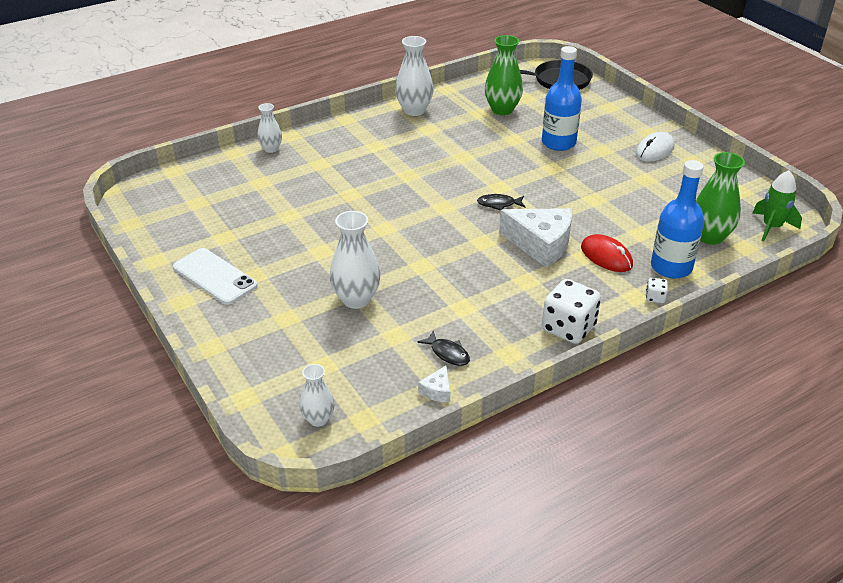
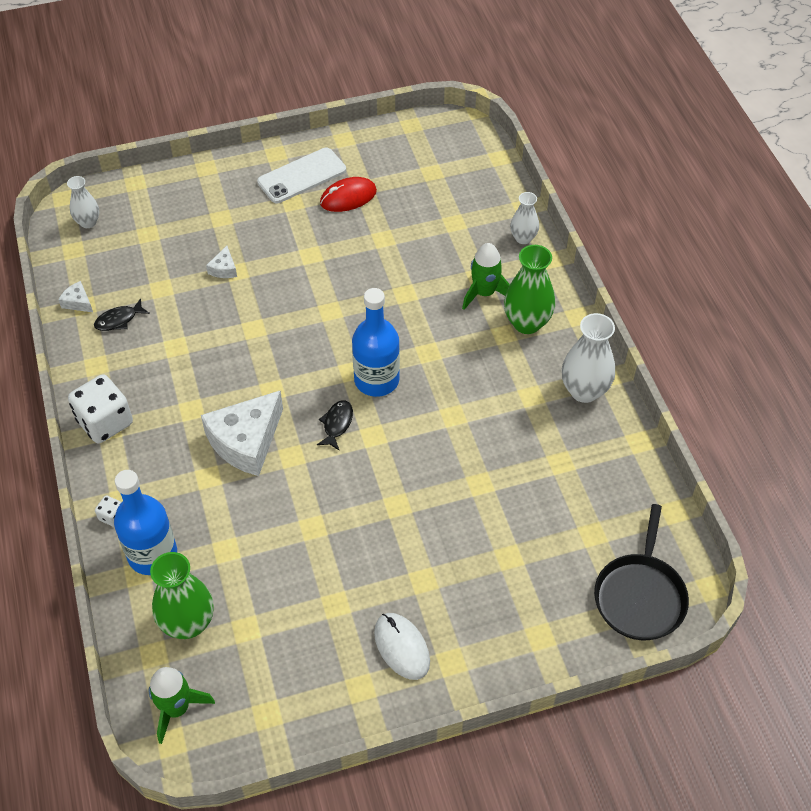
camera: 105 degrees right, 15 degrees up
white vase [330,211,381,309] -> white cheese [206,246,237,278]
green vase [485,35,523,115] -> green vase moved to [504,245,555,334]
blue bottle [542,46,582,151] -> blue bottle moved to [352,288,400,397]
red mouse [581,234,633,272] -> red mouse moved to [320,177,377,212]
none -> green rocket [462,243,510,310]

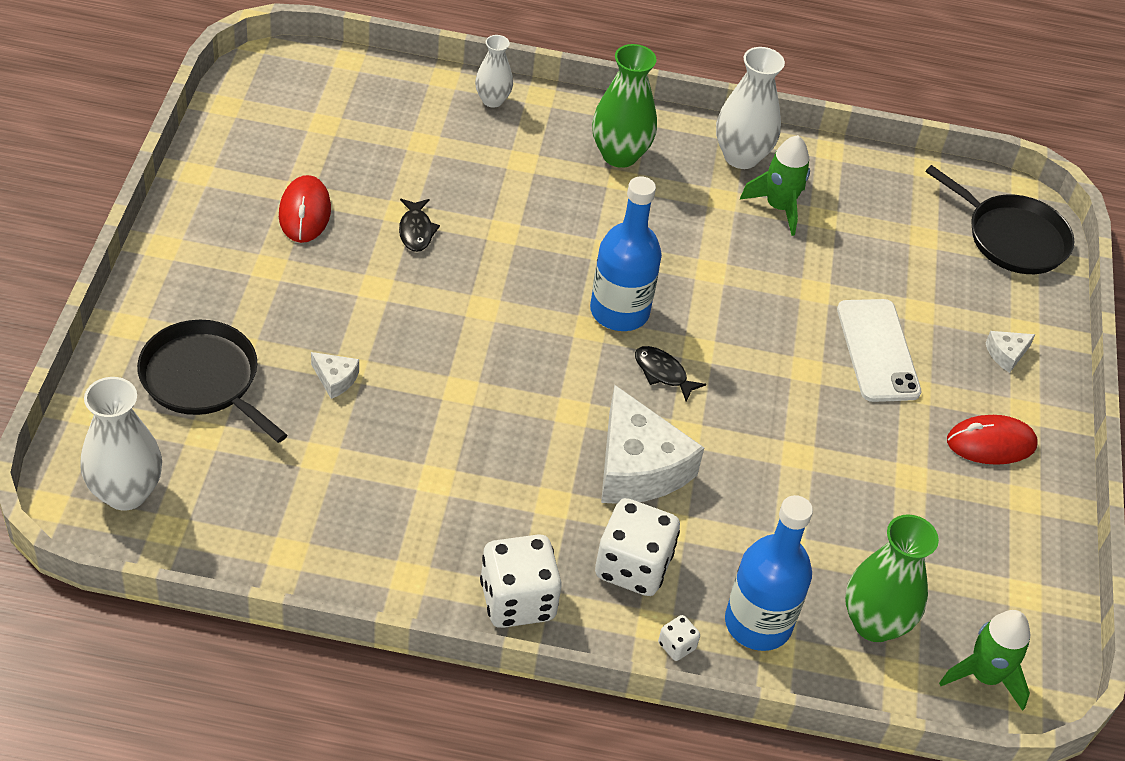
camera: 70 degrees left, 5 degrees down
white cheese [58,281,93,312] -> white cheese moved to [985,331,1036,373]
white vase [67,176,99,228] -> white vase [80,377,162,510], size x1.67
black fish [94,298,150,331] -> black fish moved to [399,199,440,252]
white phone [257,148,346,203] -> white phone moved to [837,299,921,402]
white mouse [374,613,430,680] -> red mouse [947,415,1038,465]
green rocket [462,243,510,310] -> green rocket moved to [740,135,810,236]
none -> black pan [137,320,287,443]
none -> white dice [595,498,680,596]

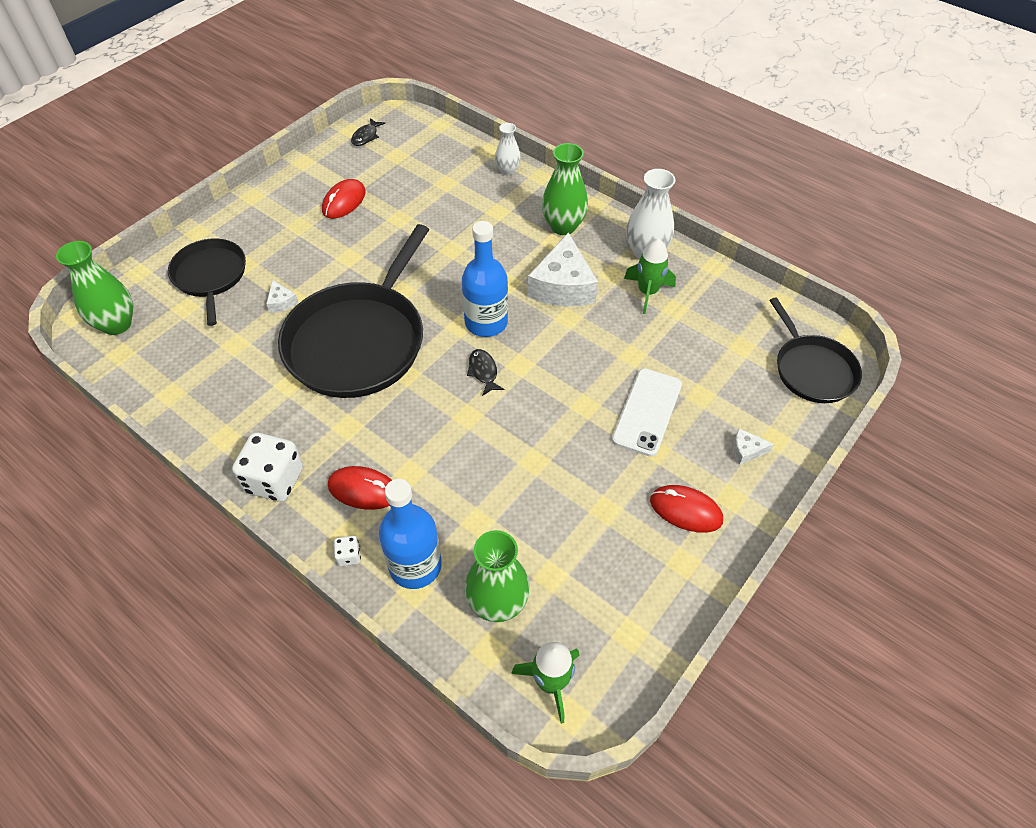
camera: 35 degrees right, 5 degrees up
white vase [80,377,162,510] -> green vase [56,241,133,335]
black fish [399,199,440,252] -> black fish moved to [351,118,385,146]
white dice [595,498,680,596] -> red mouse [328,466,392,510]
white cheese [601,385,704,504] -> white cheese moved to [528,232,598,306]
none -> black pan [278,224,429,398]

